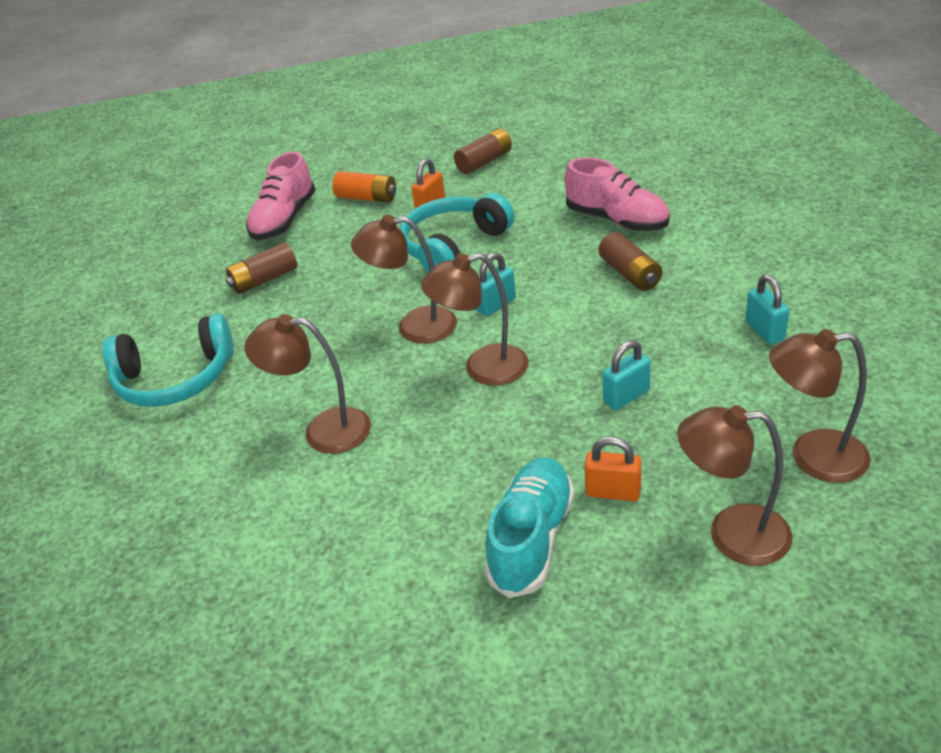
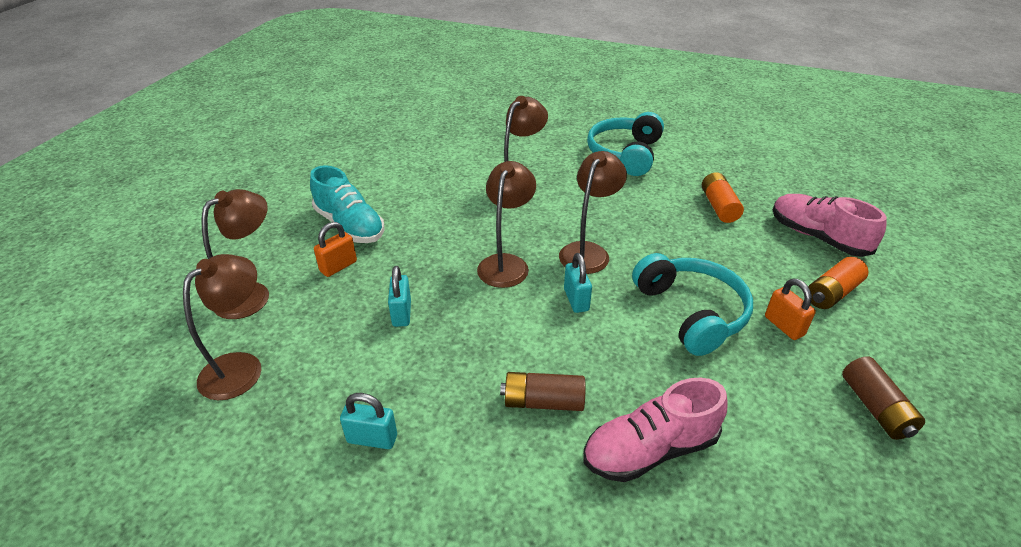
camera: 115 degrees right, 0 degrees up
brown battery [226,242,297,294] -> orange battery [702,172,744,223]

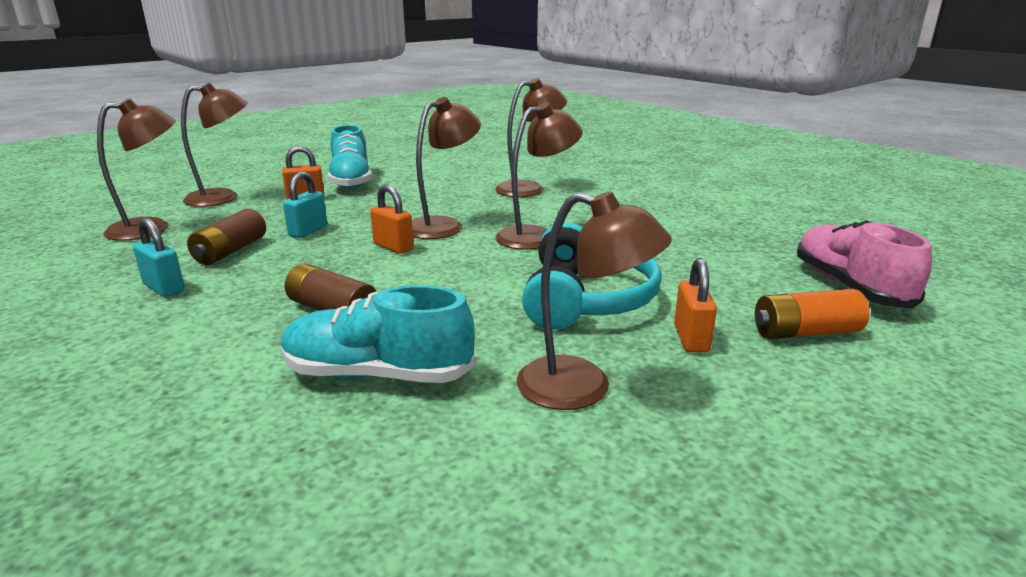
camera: 30 degrees right, 15 degrees down
turquoise padlock [564,253,592,313] -> none
pink shoe [583,378,728,482] -> turquoise shoe [281,285,475,383]
turquoise headphones [587,112,664,176] -> none
orange battery [702,172,744,223] -> none
brown battery [842,356,925,440] -> brown battery moved to [187,208,266,265]
none -> orange padlock [370,185,414,254]
none -> brown lamp [517,191,672,410]

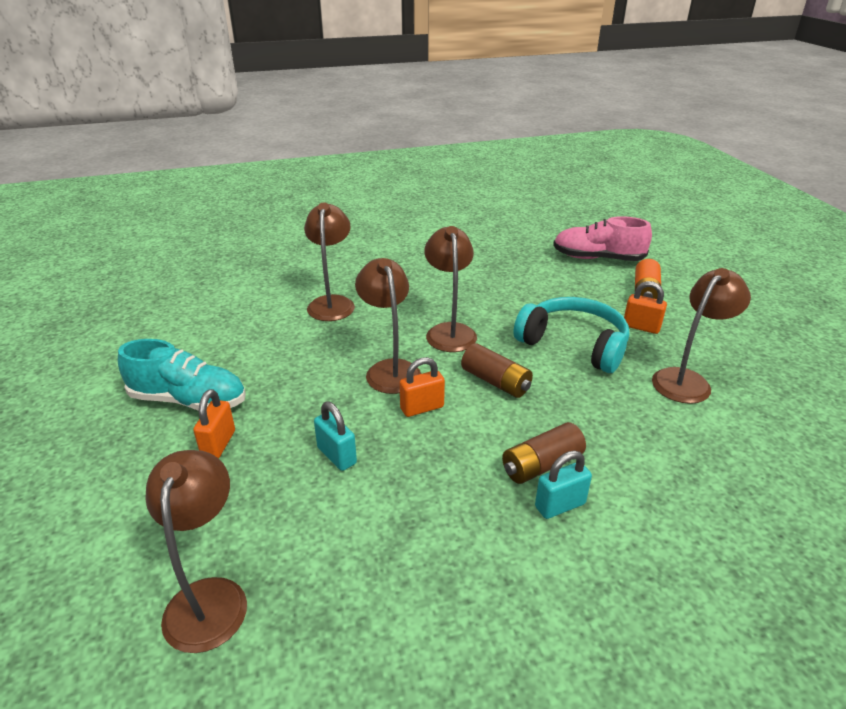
camera: 65 degrees left, 10 degrees up
turquoise padlock [133,218,185,297] -> turquoise padlock moved to [535,451,592,519]
brown lamp [181,83,247,207] -> none
brown battery [187,208,266,265] -> brown battery moved to [461,343,533,398]
turquoise shoe [281,285,475,383] -> none

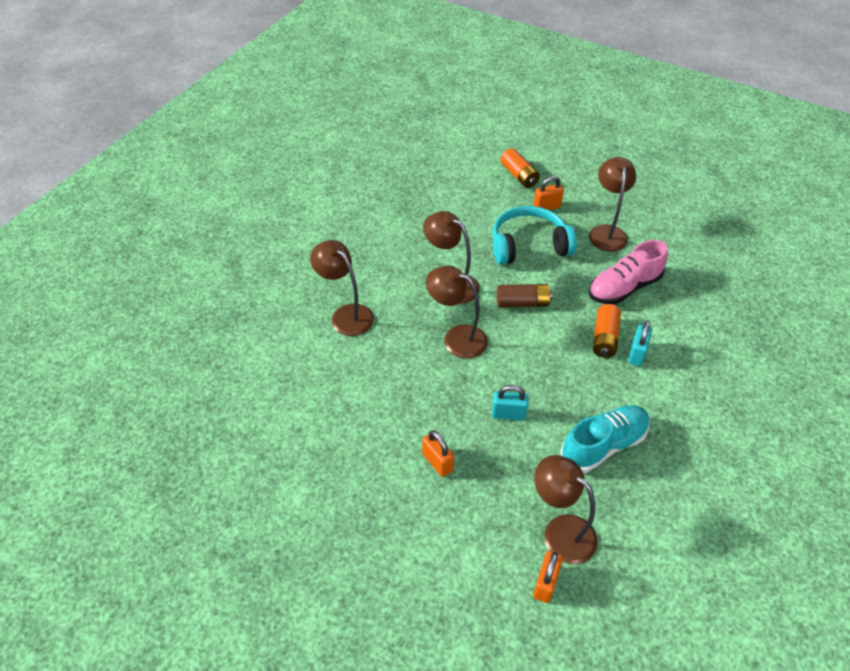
camera: 45 degrees left, 15 degrees up
turquoise shoe [118,339,246,411] -> turquoise shoe moved to [560,405,650,473]
orange padlock [400,357,445,417] -> orange padlock moved to [533,551,563,603]
brown battery [502,422,586,484] -> orange battery [592,304,621,358]
pink shoe [553,216,652,261] -> pink shoe moved to [589,240,668,304]

